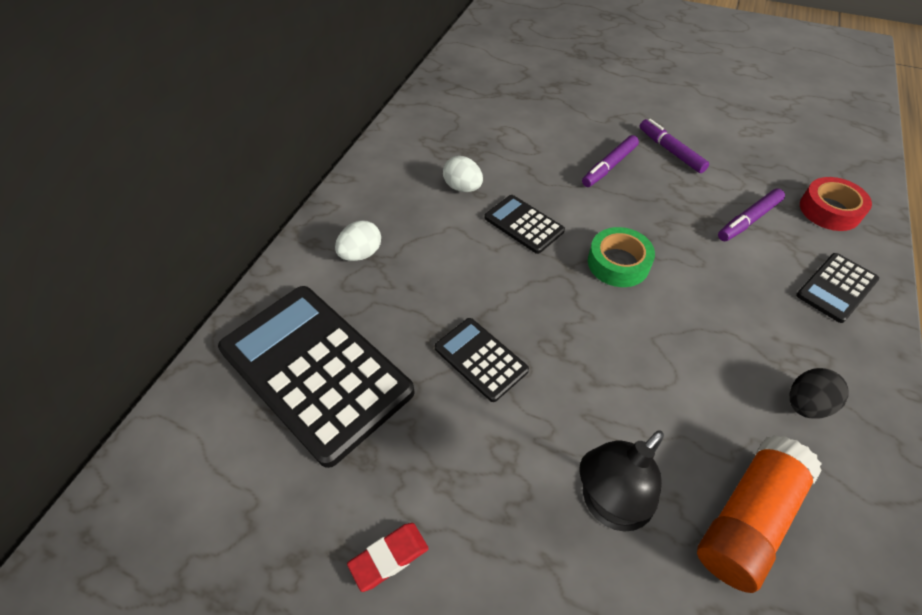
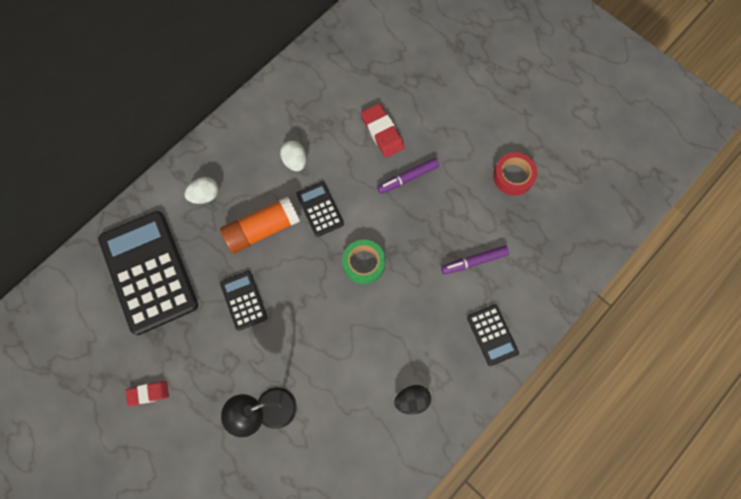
camera: 20 degrees right, 20 degrees up
purple marker [640,119,709,173] -> none
orange glue stick [697,435,822,593] -> orange glue stick moved to [220,196,300,254]
black calculator [796,253,879,323] -> black calculator turned 90 degrees counterclockwise [467,304,519,366]
red tape [800,177,872,231] -> red tape moved to [493,152,537,196]
none -> red eraser [361,103,405,158]

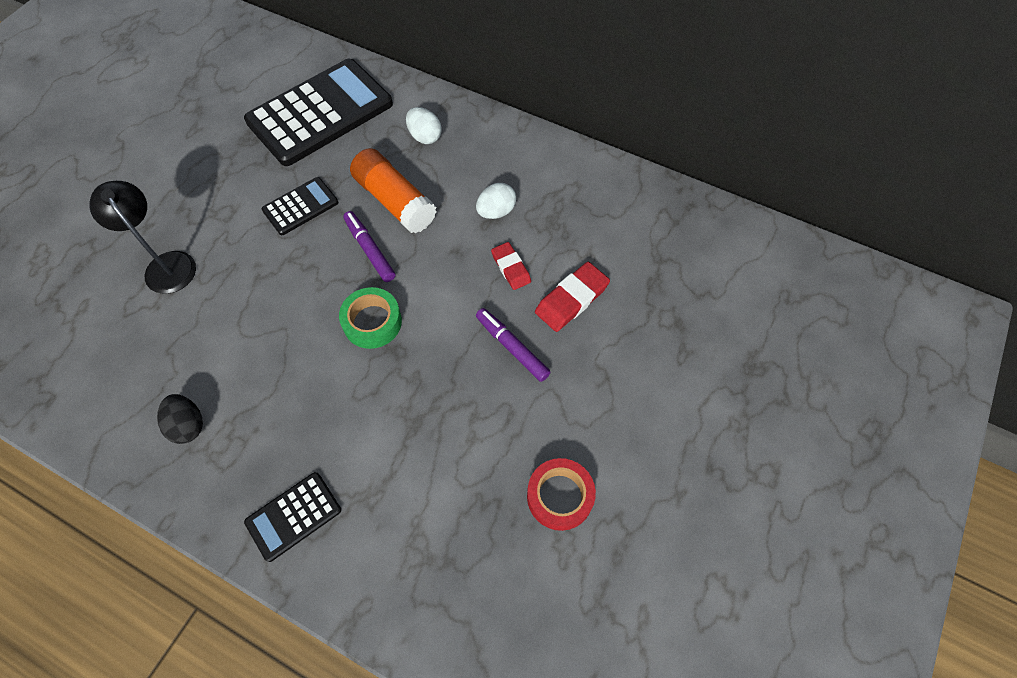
camera: 75 degrees right, 10 degrees down
red eraser [126,381,169,406] -> red eraser moved to [491,242,531,290]
black calculator [296,181,344,237] -> none
purple marker [441,246,509,275] -> purple marker moved to [343,211,396,282]

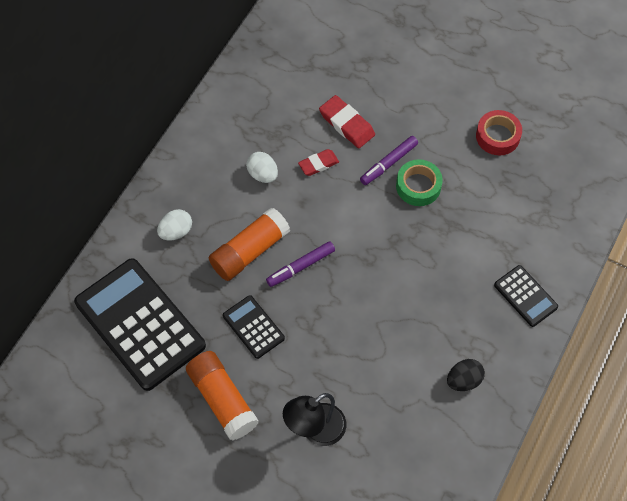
camera: 90 degrees left, 0 degrees up
green tape [339,287,402,349] -> green tape moved to [396,159,443,206]
none -> orange glue stick [186,351,259,441]

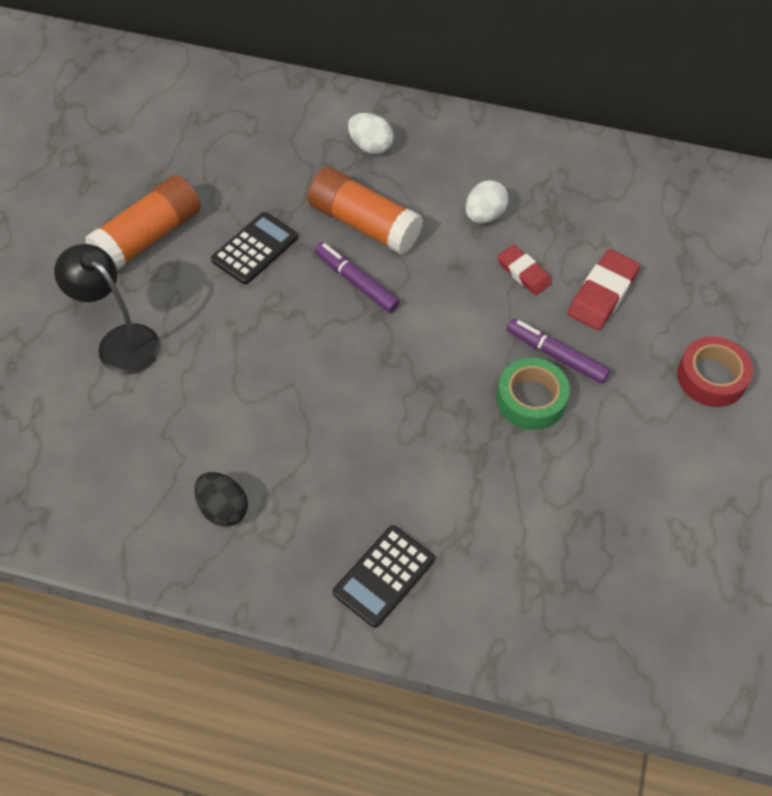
camera: 75 degrees right, 5 degrees down
black calculator [74,258,206,391] -> none
red tape [476,110,522,155] -> red tape moved to [677,336,753,407]

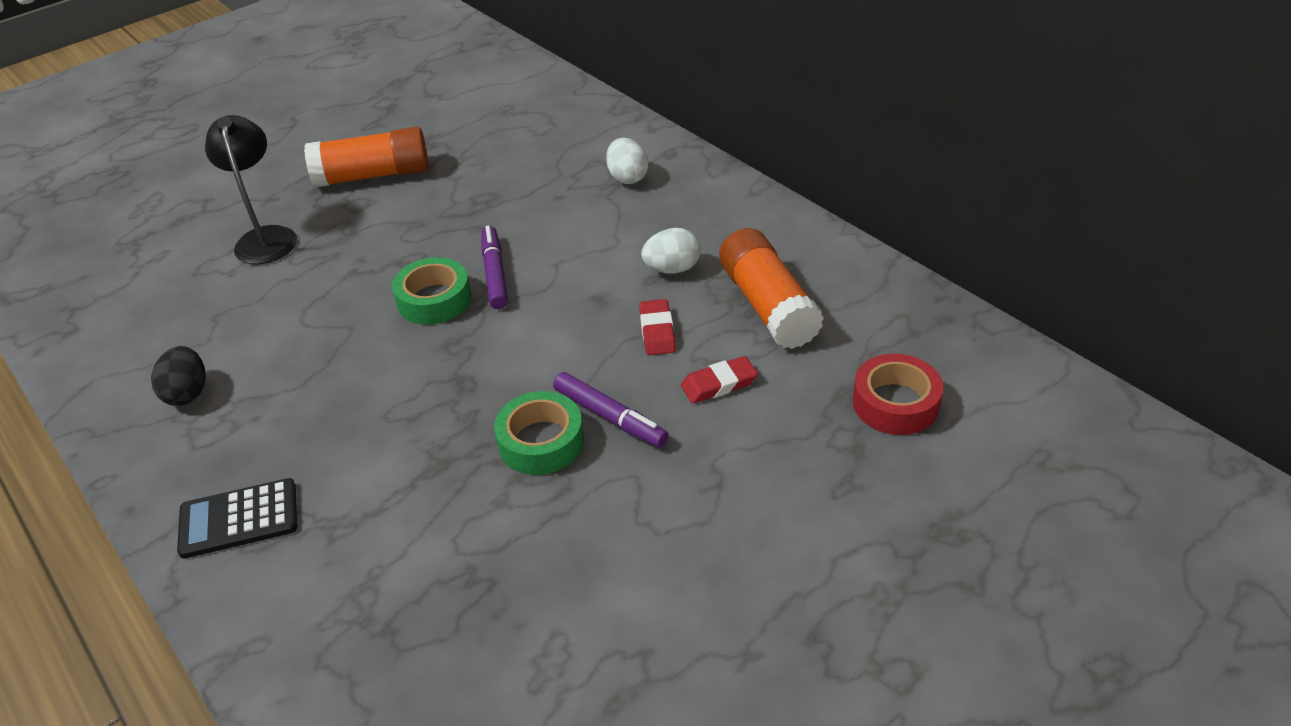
camera: 40 degrees right, 15 degrees down
black calculator [211,212,298,285] -> none
orange glue stick [308,167,423,254] -> orange glue stick moved to [719,228,824,349]
purple marker [507,319,610,384] -> purple marker turned 150 degrees clockwise [553,372,669,448]
red eraser [568,249,641,330] -> red eraser [681,356,758,404], size x0.66
red tape [677,336,753,407] -> red tape moved to [853,354,943,435]
none -> green tape [392,257,472,325]

